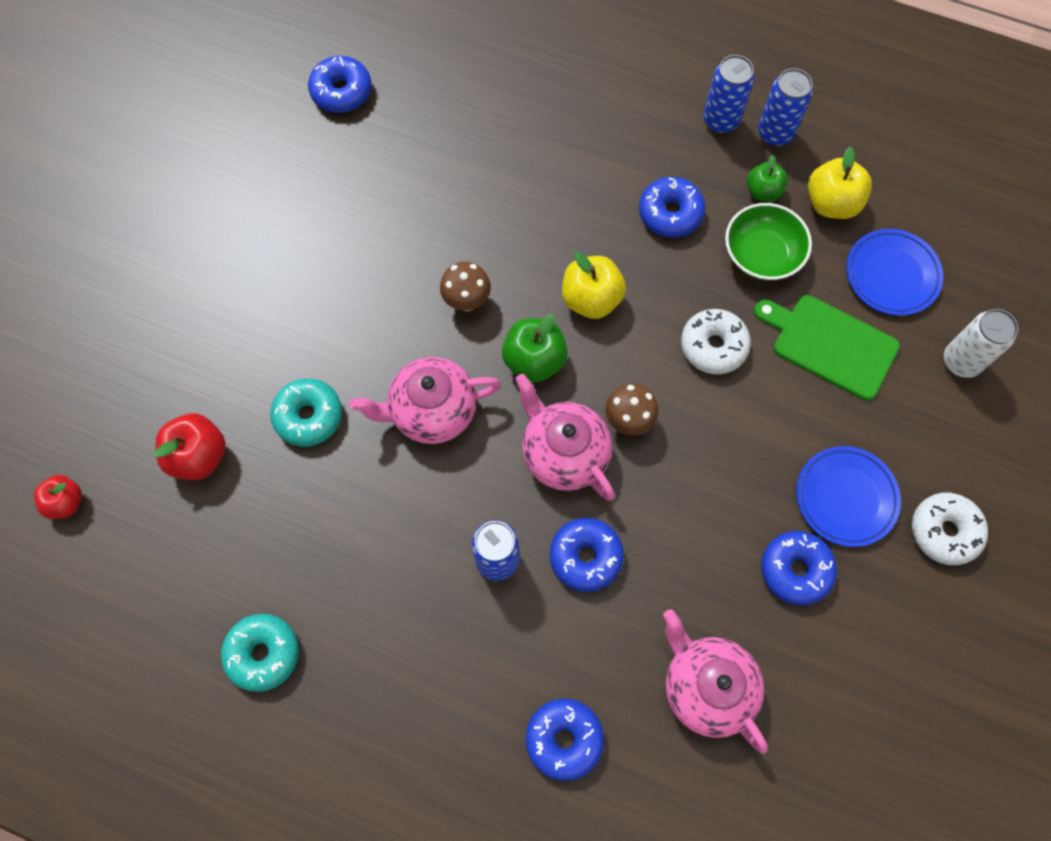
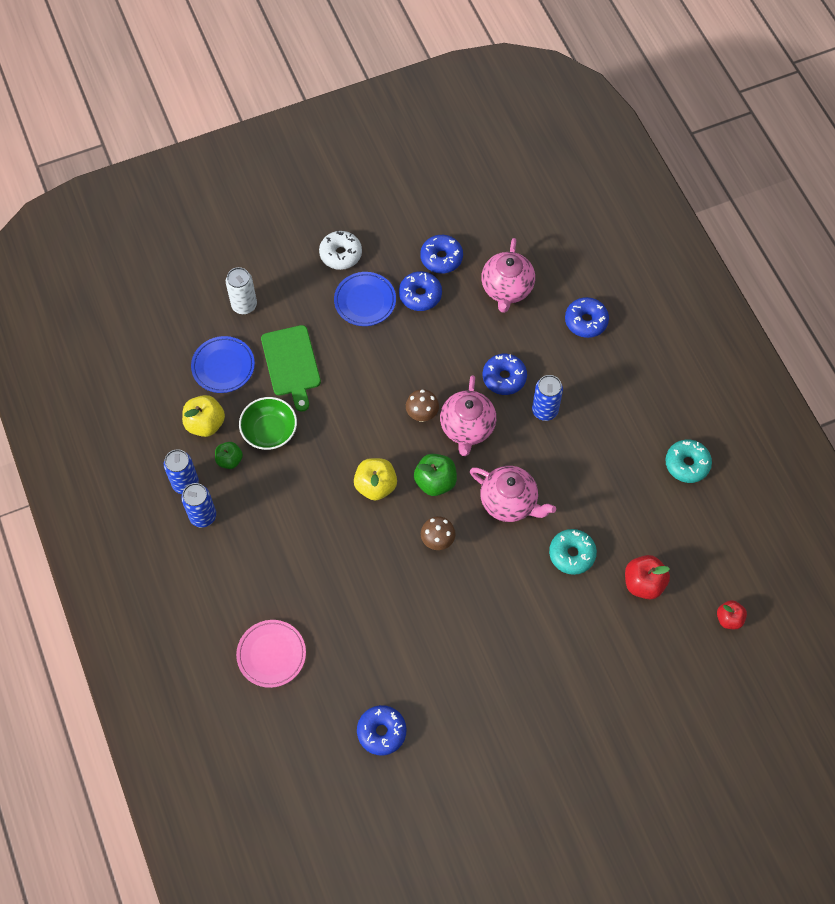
camera: 135 degrees left, 5 degrees down
blue donut [639,177,705,238] -> blue donut moved to [420,235,463,274]
white donut [681,309,751,374] -> none
none -> pink plate [236,620,306,688]

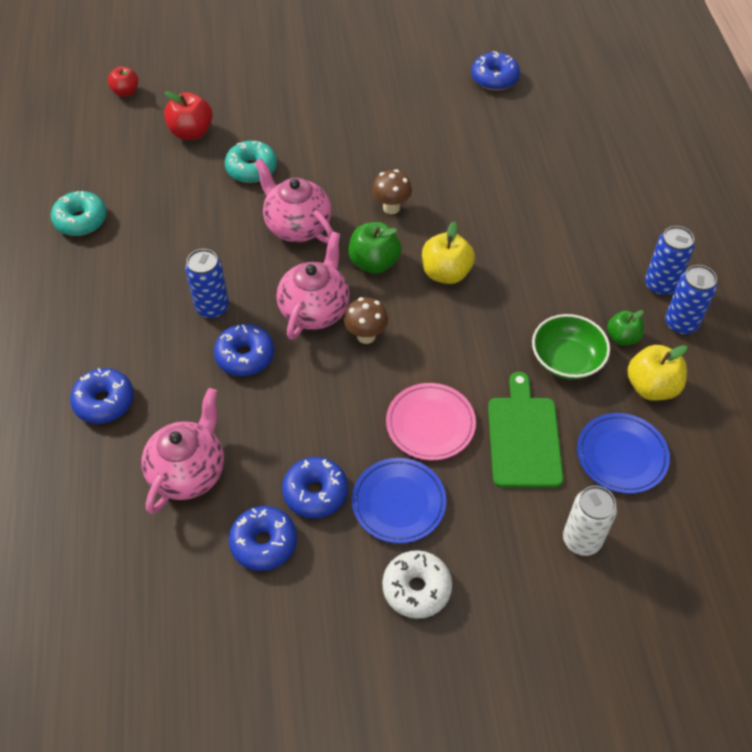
camera: 165 degrees left, 10 degrees down
pink plate [236,620,306,688] -> pink plate moved to [386,383,476,460]

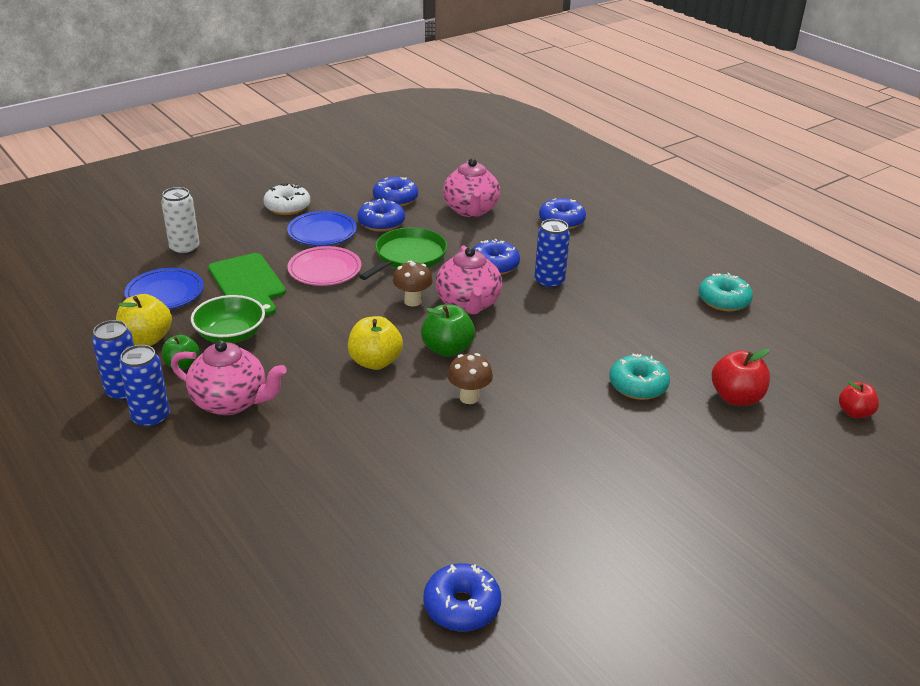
camera: 150 degrees right, 20 degrees down
pink teapot [255,158,333,243] -> pink teapot moved to [171,340,287,415]
none -> green pan [359,228,447,280]

